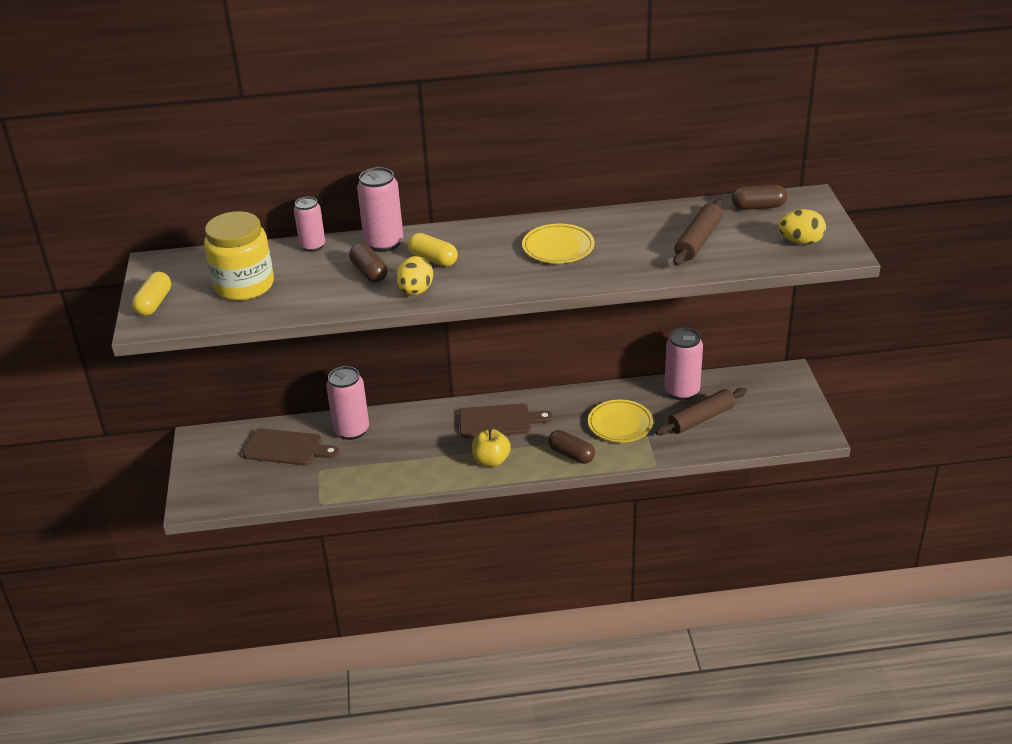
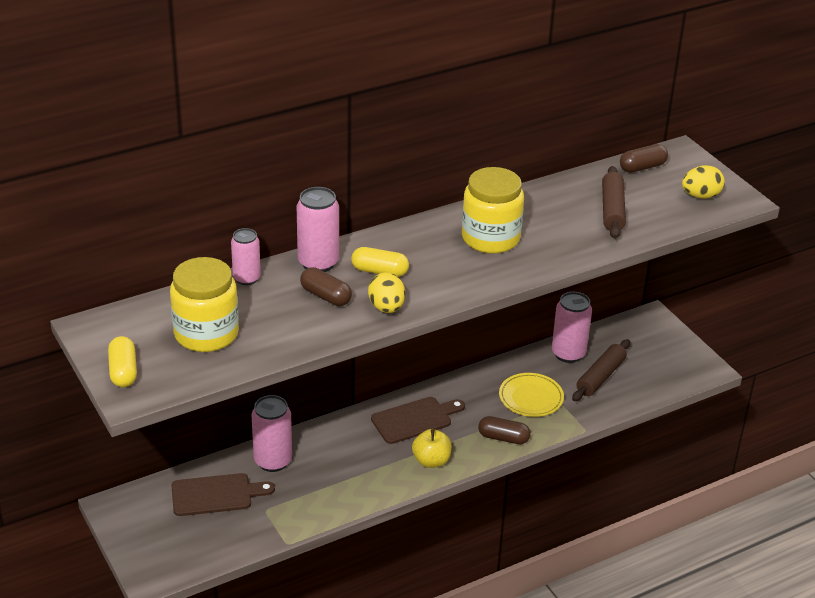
camera: 25 degrees left, 0 degrees up
yellow plate [522,224,594,263] -> yellow jar [462,167,524,254]

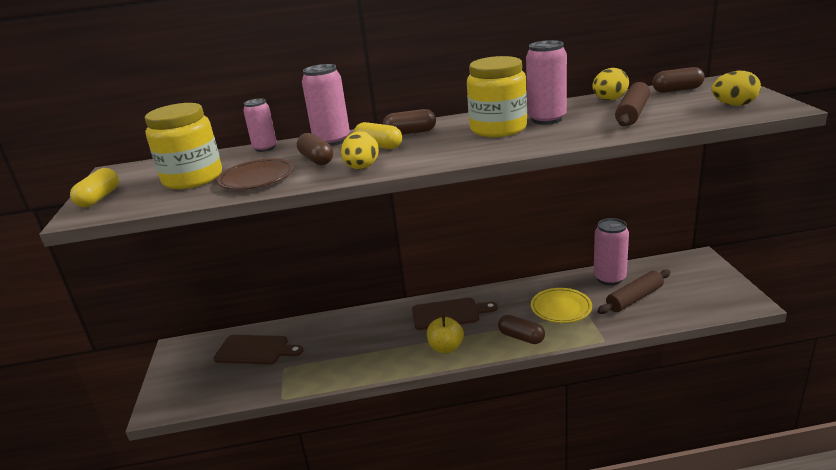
camera: 25 degrees right, 10 degrees down
pink can [252,395,292,472] -> pink can moved to [526,40,567,125]
none -> brown plate [217,158,294,190]
none -> brown capsule [383,109,436,135]
none -> yellow egg [592,68,629,100]

